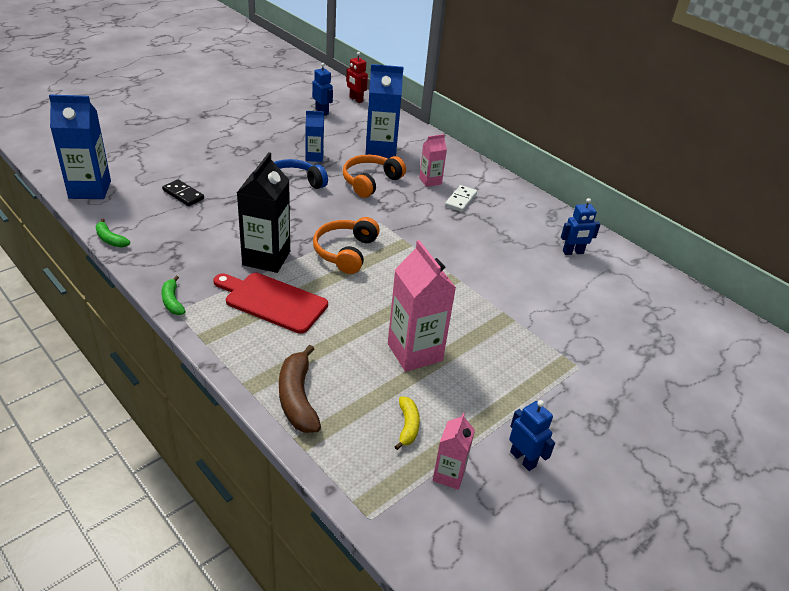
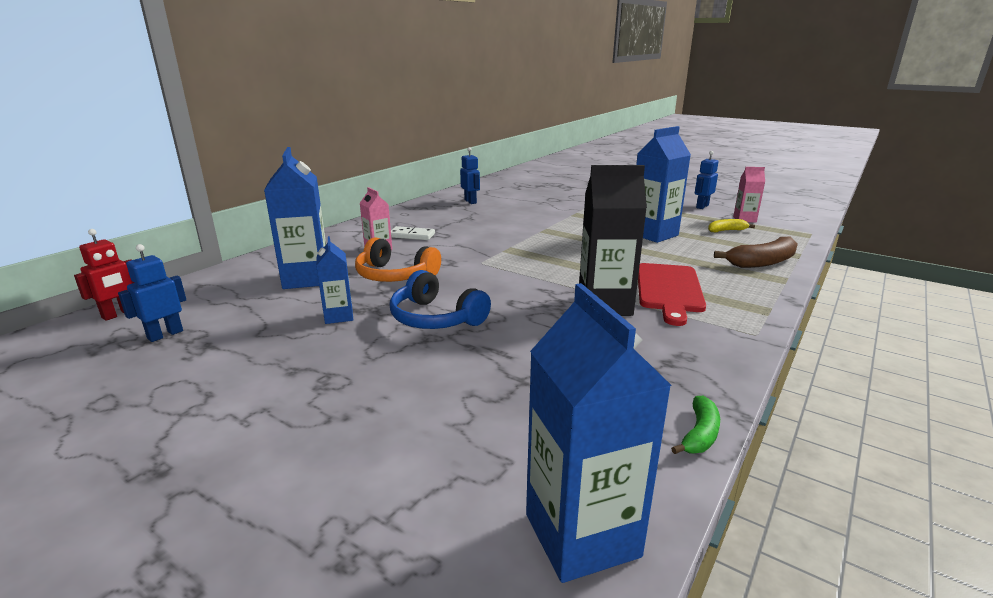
camera: 100 degrees left, 15 degrees down
black domino [162,179,204,206] -> none
green banana [162,276,186,315] -> none
orange headphones [313,217,380,274] -> none
pink carton [388,240,456,372] -> blue carton [636,126,691,243]

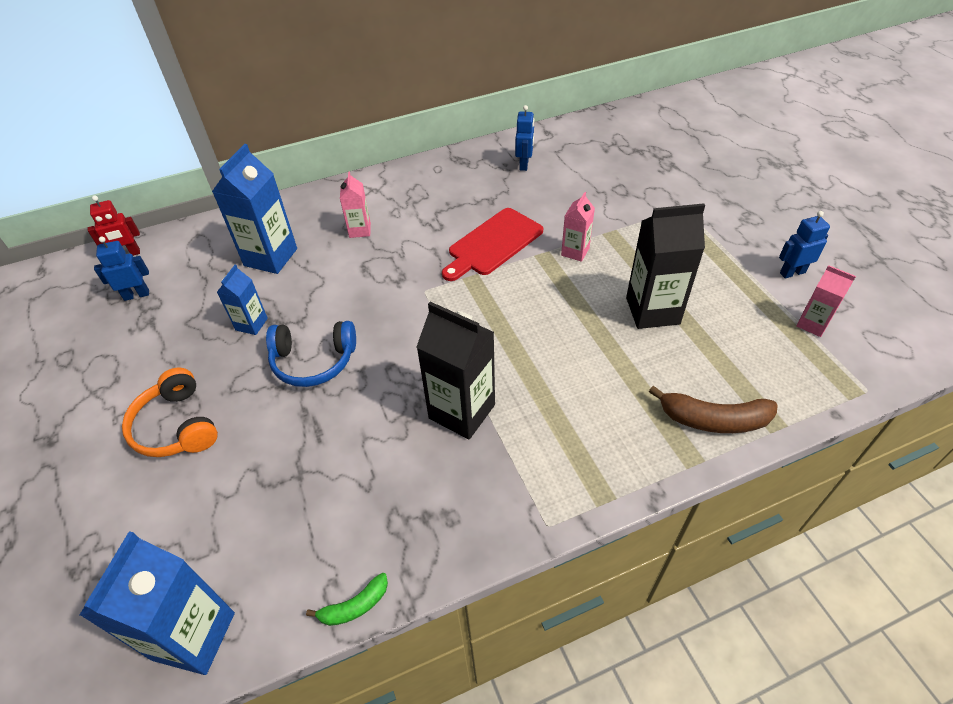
camera: 35 degrees right, 25 degrees up
orange headphones [355,237,441,282] -> orange headphones moved to [122,368,218,457]
blue headphones [390,270,491,329] -> blue headphones turned 75 degrees counterclockwise [266,321,356,387]
white domino [391,226,435,240] -> none
blue carton [636,126,691,243] -> black carton [626,203,705,329]
red cutting board [638,263,706,326] -> red cutting board moved to [442,208,543,281]
yellow banana [708,219,755,232] -> none
none -> pink carton [561,192,595,262]

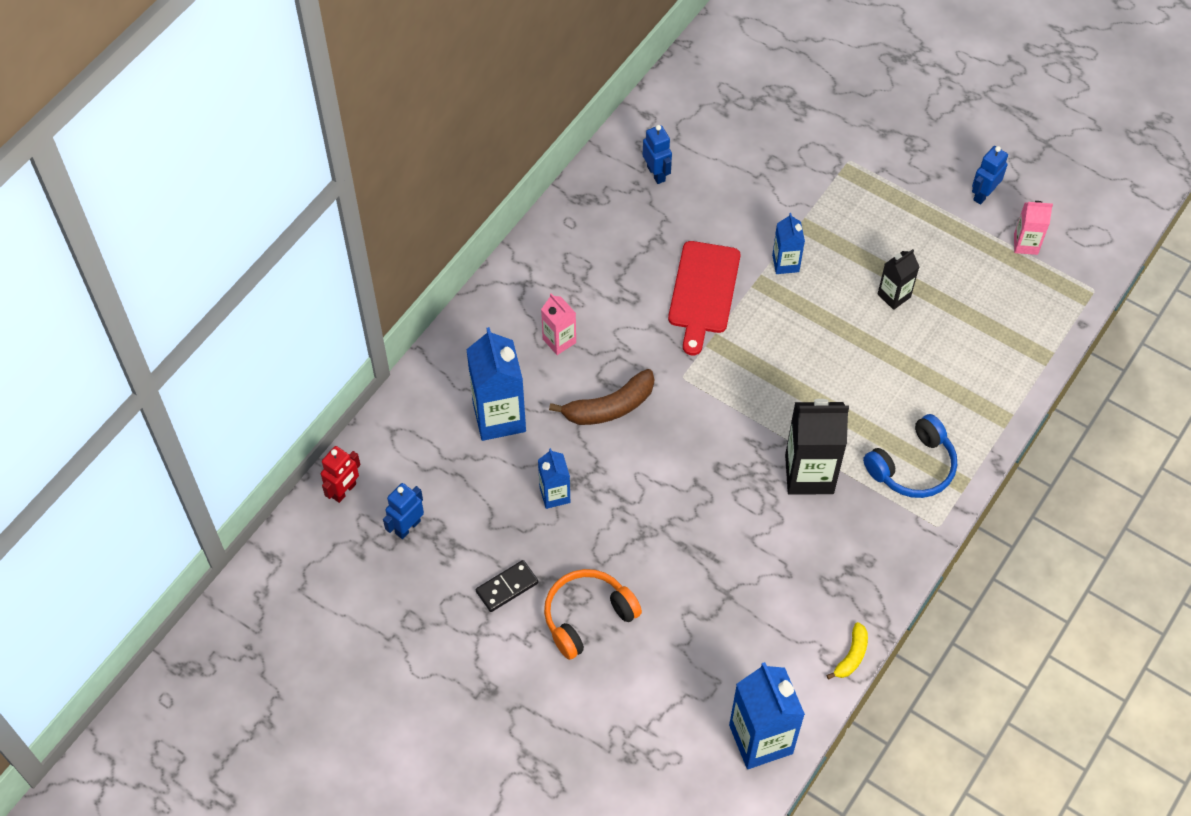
camera: 35 degrees left, 10 degrees up
orange headphones [122,368,218,457] -> orange headphones turned 120 degrees clockwise [544,569,642,660]
blue headphones [266,321,356,387] -> blue headphones moved to [863,414,957,498]
green banana [306,573,388,626] -> yellow banana [826,622,868,679]
pink carton [561,192,595,262] -> blue carton [772,213,805,274]
black carton [626,203,705,329] -> black carton [878,249,919,310], size x0.55
brown banana [649,386,778,433] -> brown banana moved to [549,369,654,425]
none -> black domino [476,560,538,612]

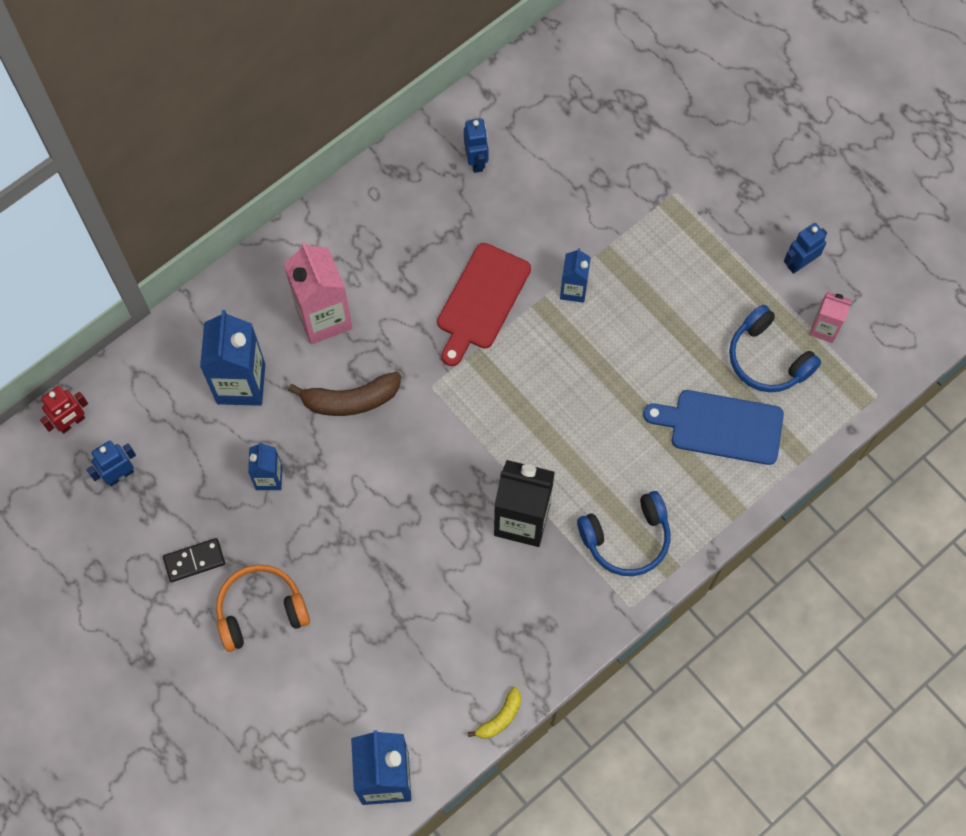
camera: 15 degrees right, 10 degrees up
pink carton [541,293,576,355] -> pink carton [284,242,352,344], size x1.82
black carton [878,249,919,310] -> none
none -> blue cutting board [643,390,784,465]
none -> blue headphones [729,305,821,392]

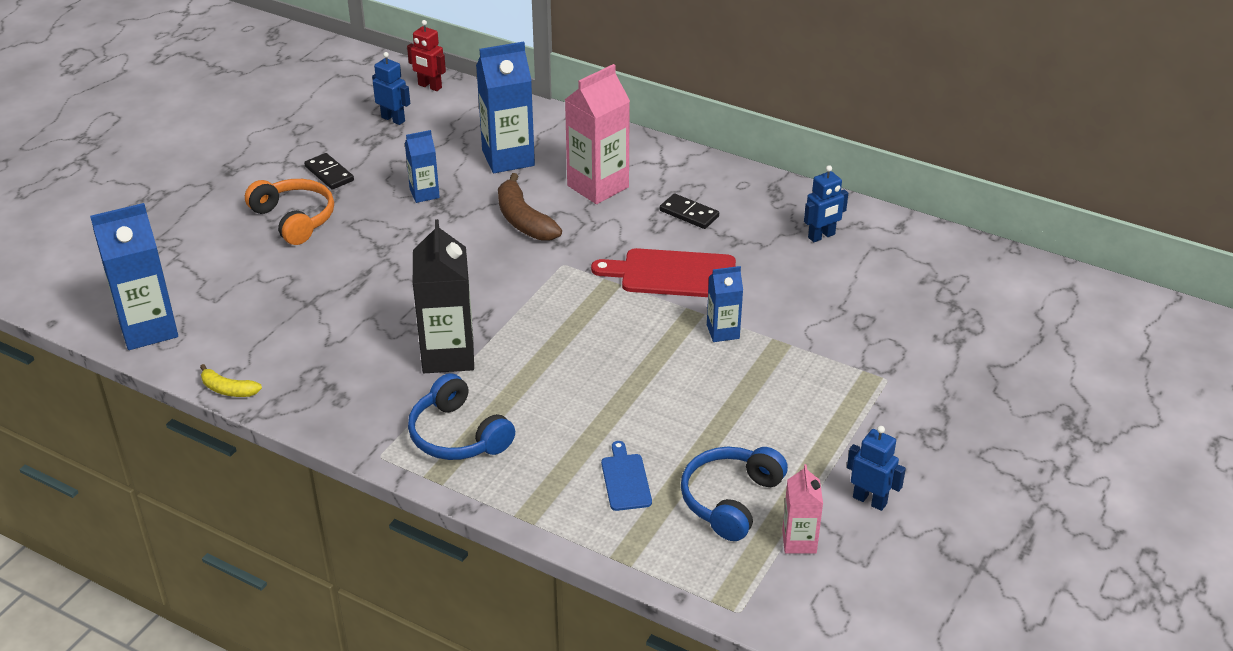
camera: 70 degrees right, 30 degrees down
blue cutting board [643,390,784,465] -> blue cutting board [601,441,652,511], size x0.56
none -> black domino [660,193,719,229]

